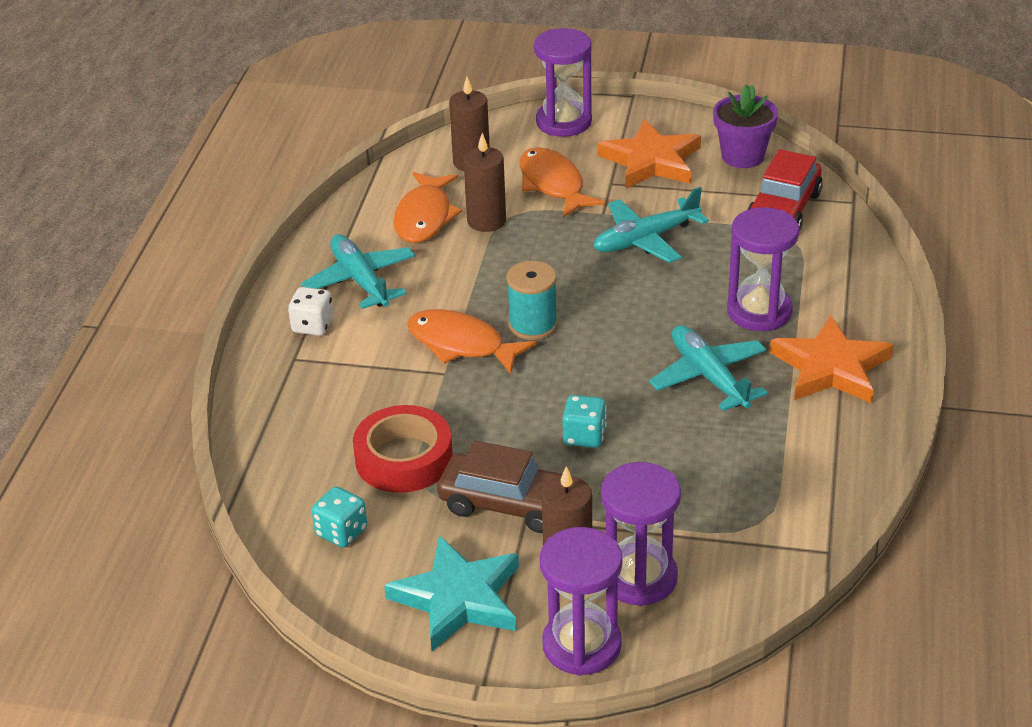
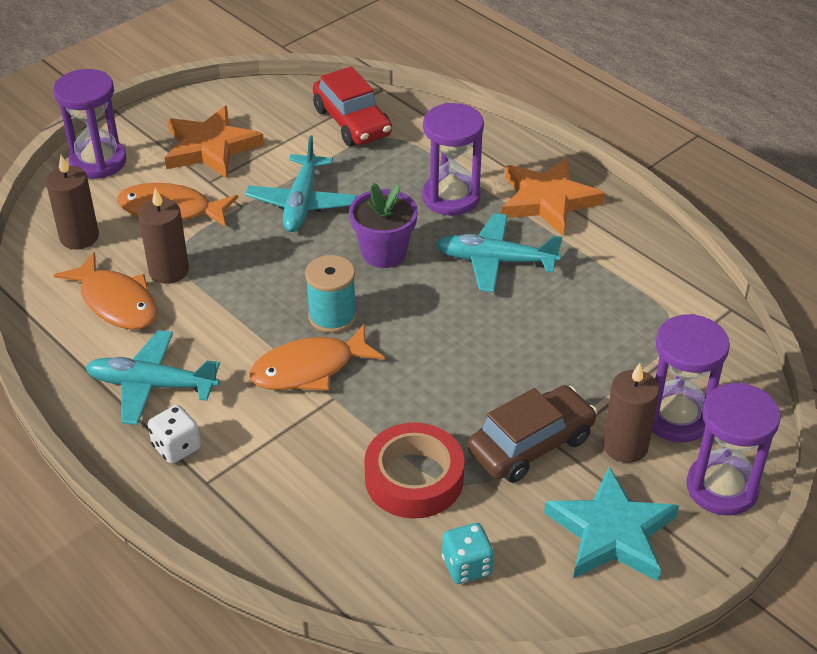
camera: 55 degrees left, 5 degrees up
turquoise dice [562,395,607,448] -> none
purple flower pot [713,85,778,168] -> purple flower pot moved to [349,183,418,268]

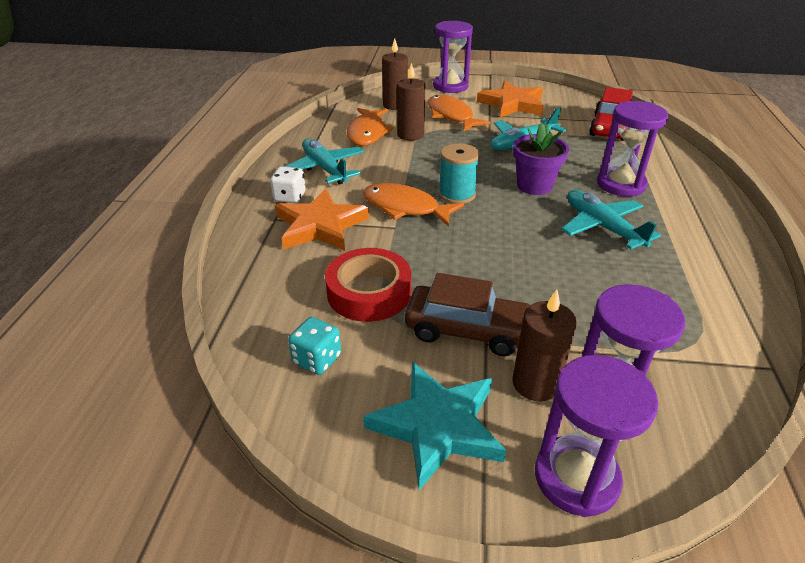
camera: 50 degrees right, 5 degrees down
orange star [501,158,605,236] -> orange star moved to [275,188,369,251]

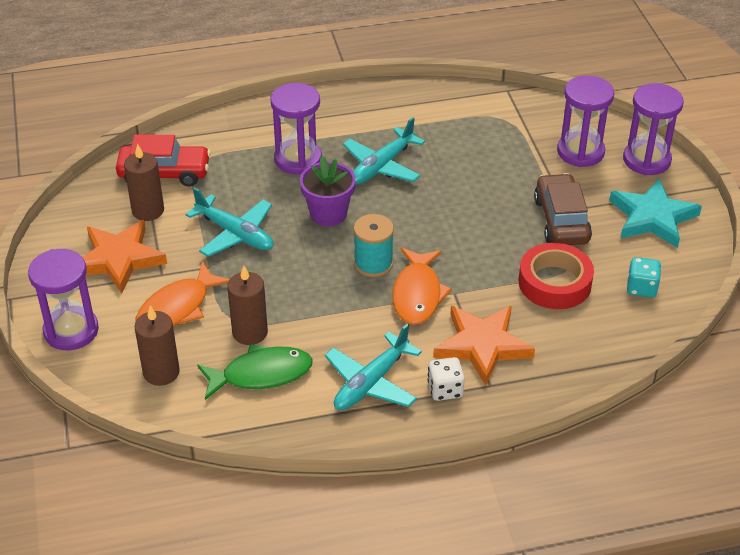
camera: 110 degrees left, 5 degrees up
orange fish [347,108,394,146] -> green fish [197,344,313,400]
brown candle [512,290,577,401] -> brown candle moved to [124,144,164,221]

